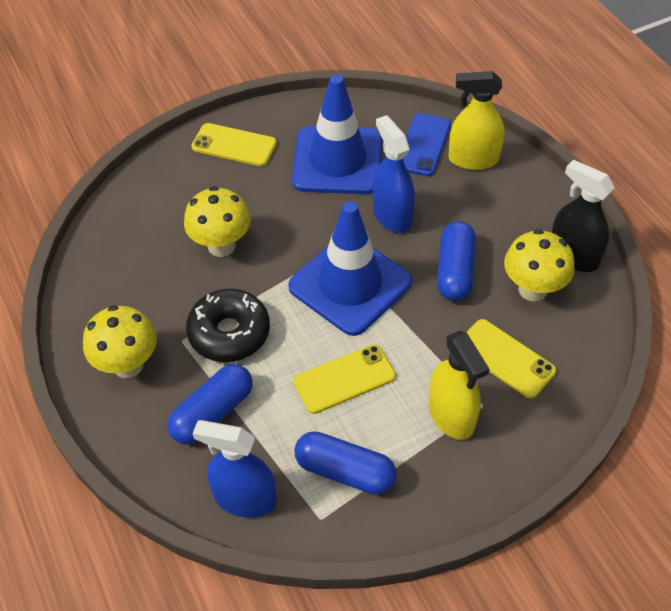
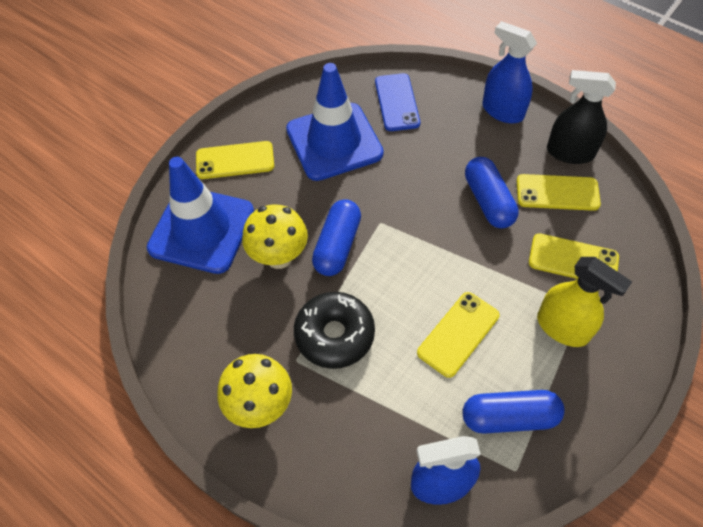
camera: 25 degrees left, 5 degrees up
blue capsule [167,364,252,444] -> blue capsule moved to [312,199,361,276]
blue traffic cone [288,201,412,336] -> blue traffic cone moved to [147,157,254,274]
blue spray bottle [373,115,415,233] -> blue spray bottle moved to [482,21,537,123]
yellow spray bottle [448,71,505,170] -> none
yellow mushroom [504,229,575,302] -> yellow phone [517,174,601,211]

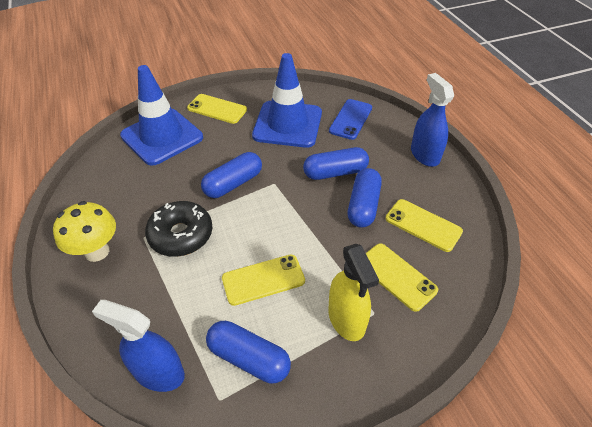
camera: 30 degrees right, 10 degrees down
yellow mushroom [242,204,308,269] -> none
black spray bottle [547,70,616,164] -> none
none -> blue capsule [303,147,369,180]

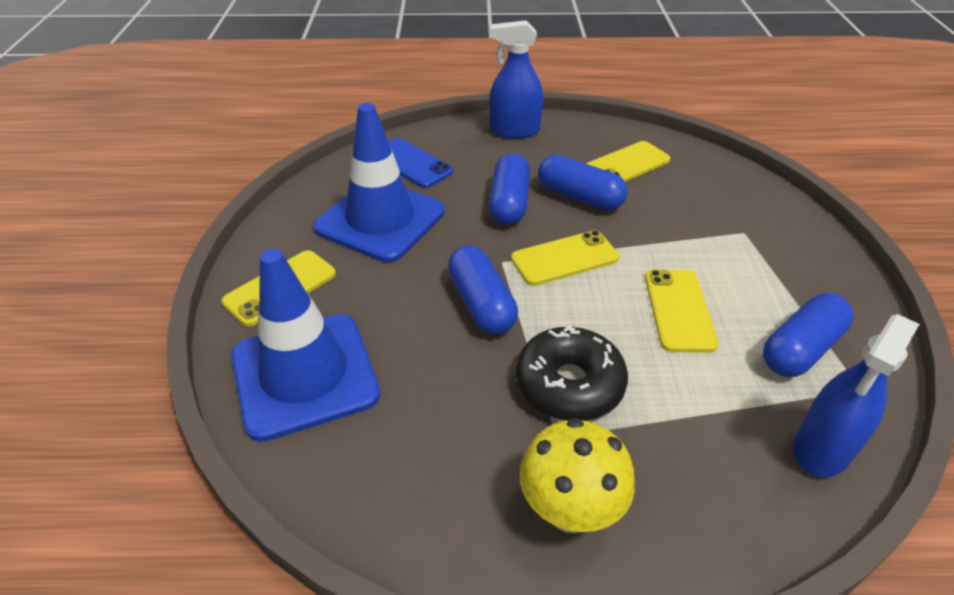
camera: 70 degrees left, 5 degrees down
yellow spray bottle [329,244,379,341] -> none
yellow phone [366,243,438,312] -> yellow phone moved to [511,230,619,286]

